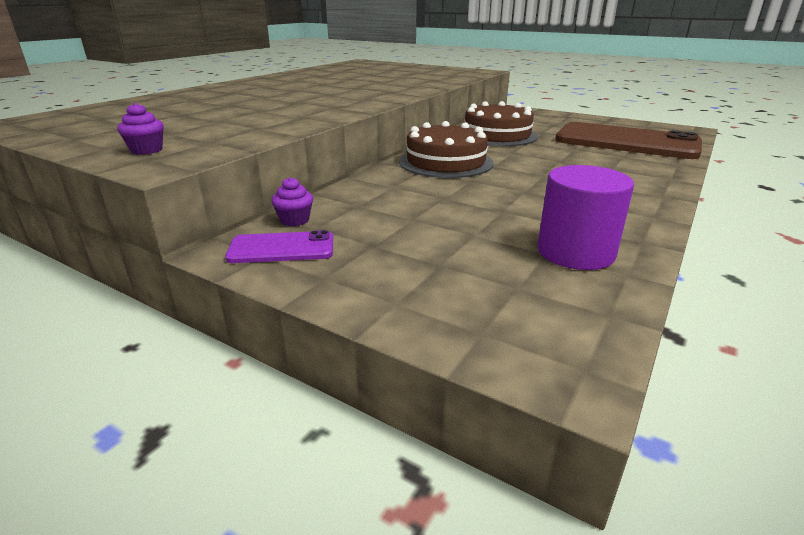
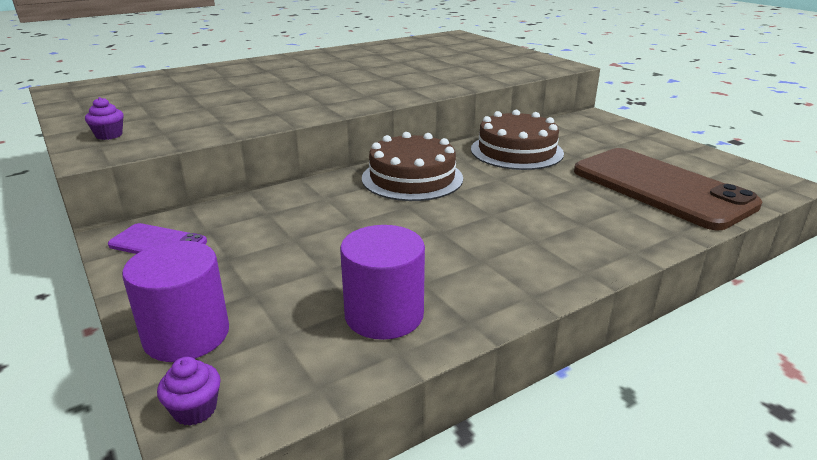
camera: 25 degrees right, 0 degrees up
purple cupcake [271,177,313,226] -> purple cupcake moved to [157,357,221,425]
none -> purple cylinder [122,241,229,362]

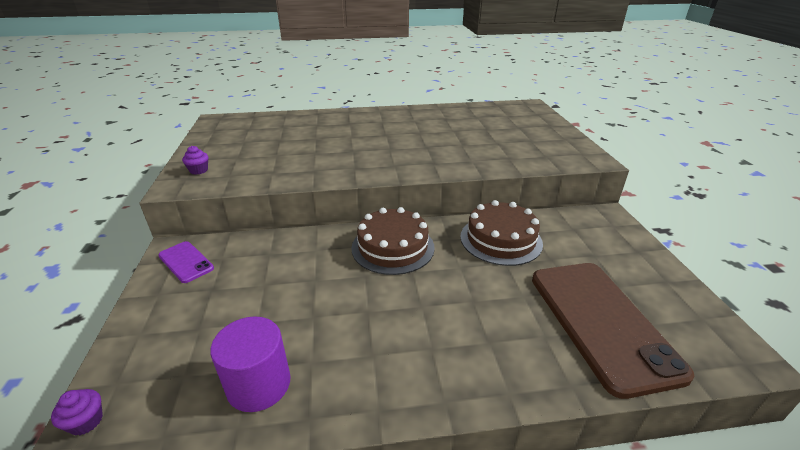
camera: 25 degrees right, 5 degrees up
purple cylinder [122,241,229,362] -> none

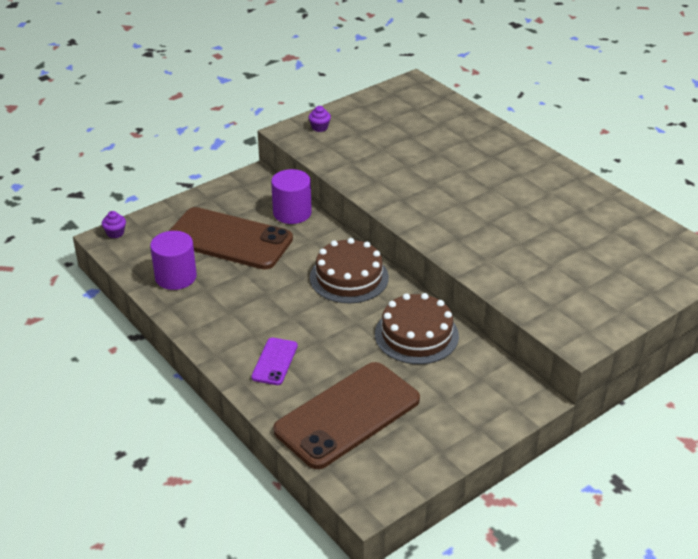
camera: 60 degrees right, 5 degrees up
purple phone [158,241,214,283] -> purple phone moved to [251,338,298,385]
none -> brown phone [169,207,293,269]
none -> purple cylinder [271,169,312,224]

